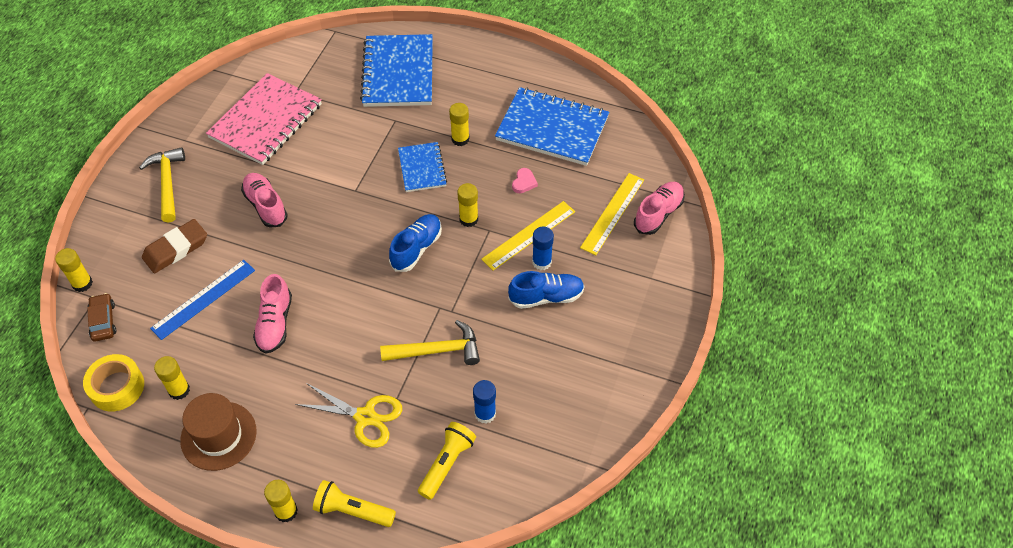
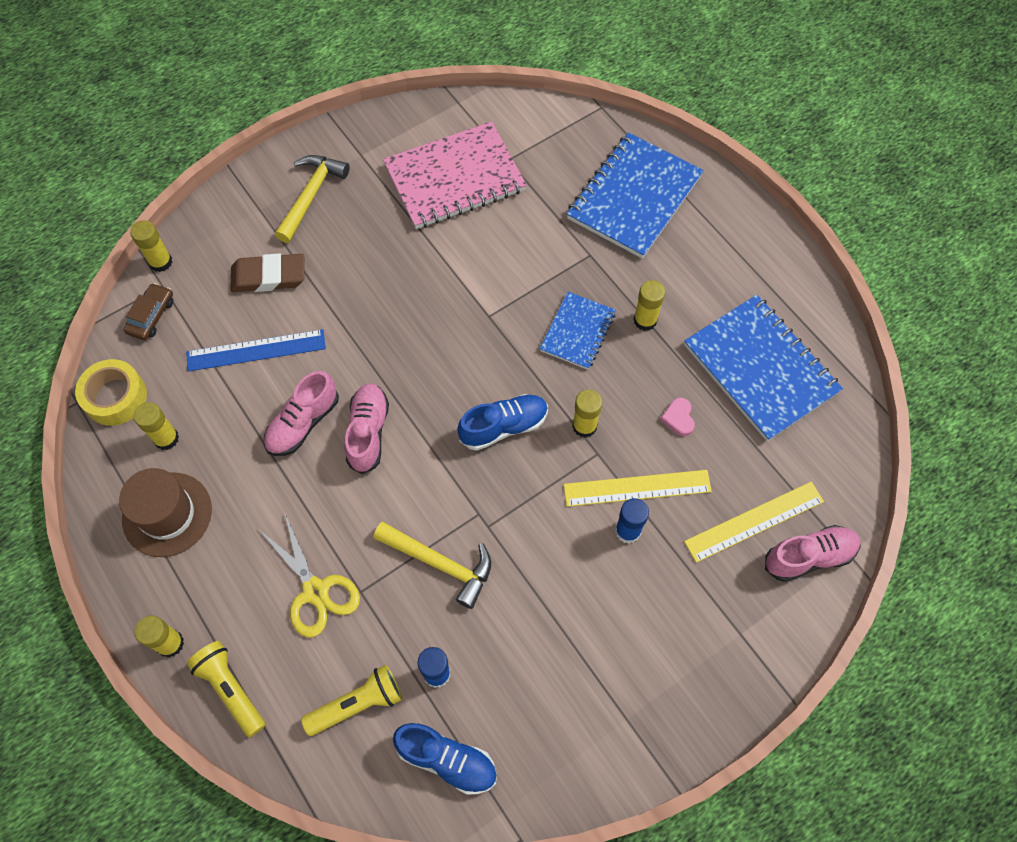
camera: 35 degrees right, 10 degrees up
pink shoe [241,173,288,228] -> pink shoe moved to [344,383,389,474]
blue shoe [508,271,585,309] -> blue shoe moved to [393,723,497,795]
pink heart [512,168,538,193] -> pink heart turned 120 degrees clockwise [660,398,695,436]

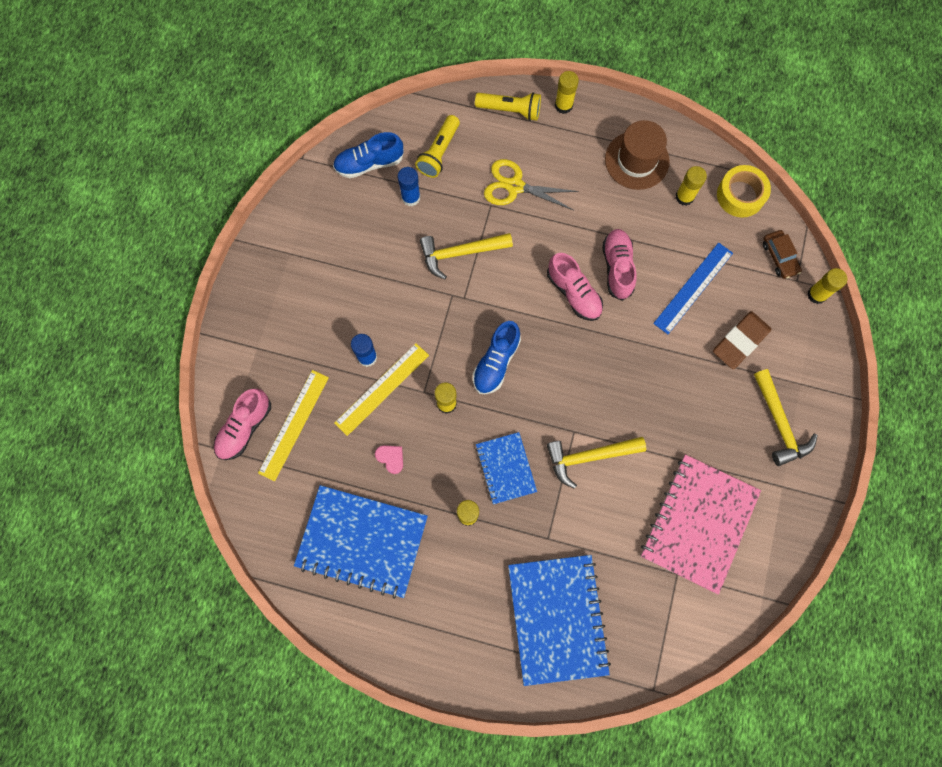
camera: 140 degrees right, 10 degrees up
none -> yellow hammer [547,437,646,489]

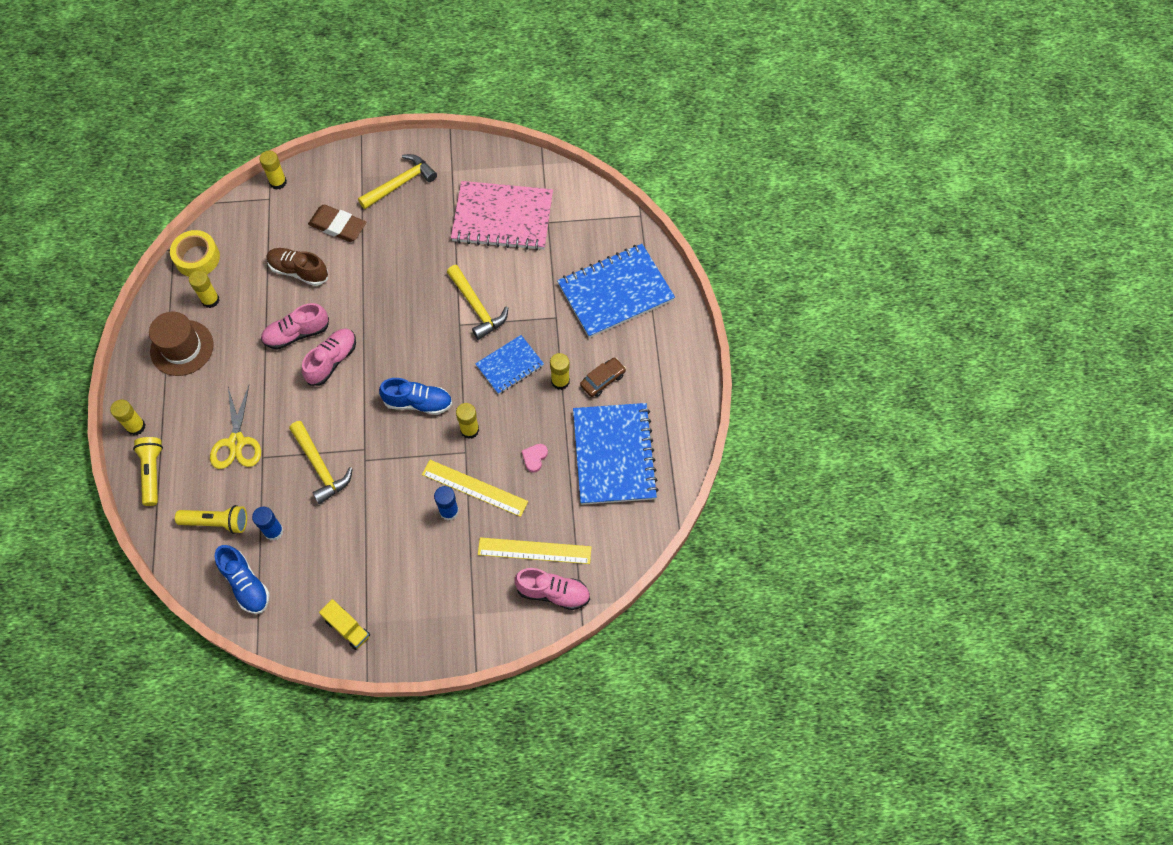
camera: 110 degrees left, 10 degrees down
blue ruler [653,243,733,334] -> brown shoe [266,248,328,286]
brown car [763,230,802,279] -> brown car moved to [580,358,626,397]
none -> yellow truck [319,599,370,650]

